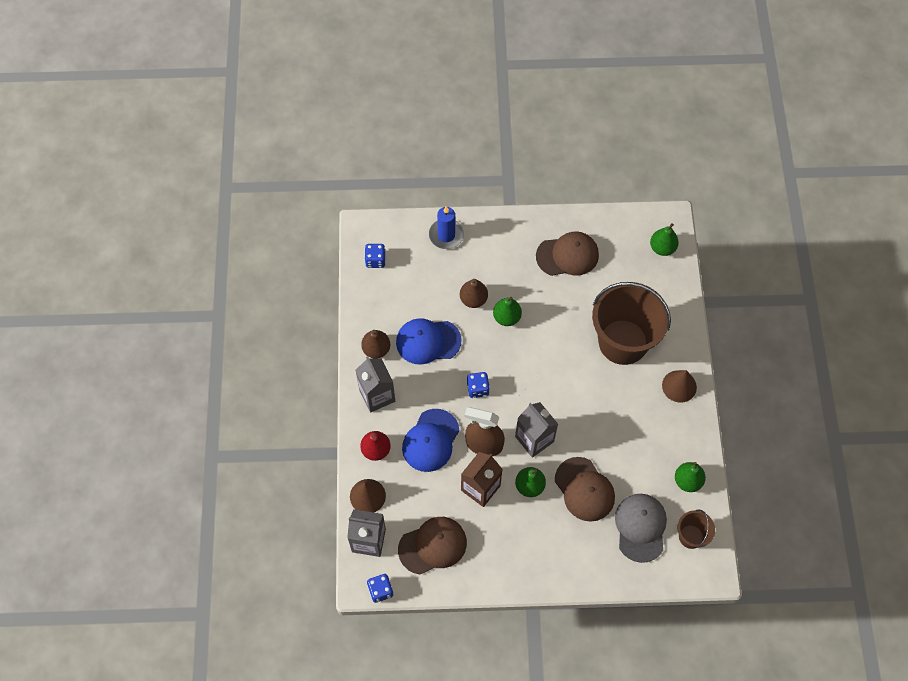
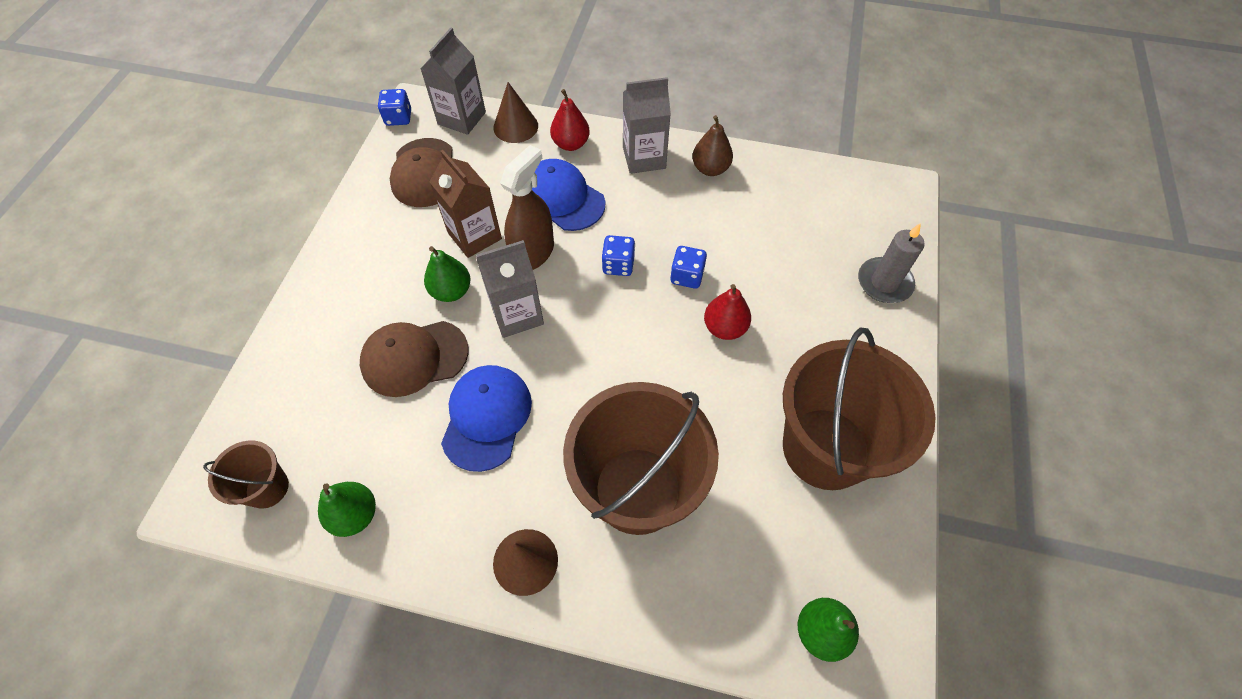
camera: 105 degrees right, 5 degrees down
blue dice [365,244,385,268] -> blue dice moved to [670,246,707,289]
blue cap [396,318,462,365] -> blue cap moved to [441,365,532,472]
blue candle [429,206,464,249] -> grey candle [858,223,925,303]
brown pear [460,279,488,308] -> none
green pear [493,297,522,326] -> red pear [704,284,751,340]
brown cap [536,231,599,276] -> brown bucket [783,328,936,490]
grey cap [615,494,667,563] -> none

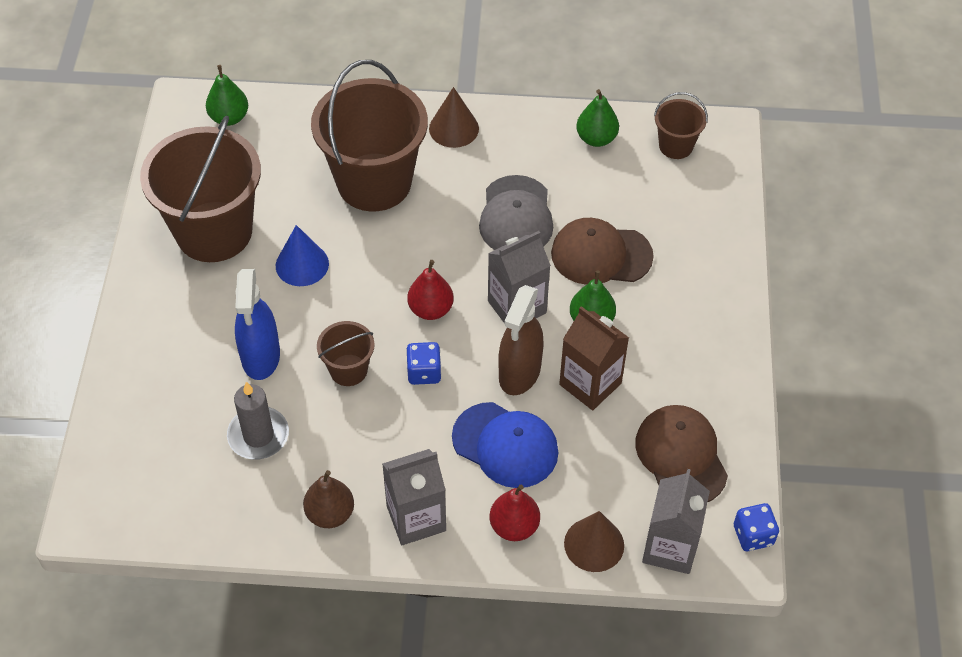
camera: 170 degrees right, 5 degrees down
brown cap [360,321,469,397] -> brown cap turned 150 degrees counterclockwise [551,218,654,285]
blue cap [441,365,532,472] -> grey cap [479,175,553,250]
blue dice [670,246,707,289] -> brown bucket [317,321,375,386]
red pear [704,284,751,340] -> red pear moved to [407,260,454,320]
grey candle [858,223,925,303] -> grey candle moved to [227,382,289,460]
none -> blue spray bottle [235,269,280,380]
none -> blue cone [276,225,329,286]

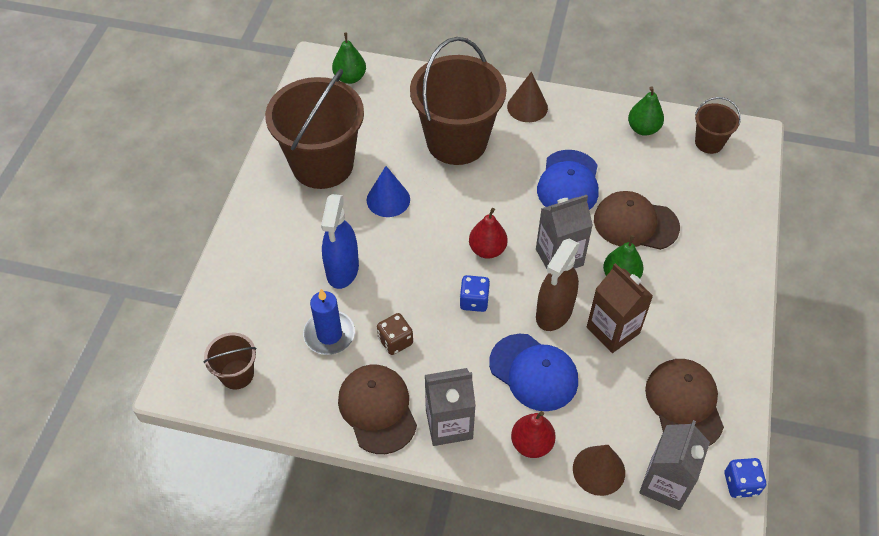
camera: 10 degrees right, 0 degrees up
grey candle [227,382,289,460] -> blue candle [303,289,355,355]
brown pear [303,470,354,528] -> brown cap [338,365,417,454]
brown bucket [317,321,375,386] -> brown bucket moved to [204,333,256,389]
grey cap [479,175,553,250] -> blue cap [537,150,599,210]
none -> brown dice [377,313,413,355]

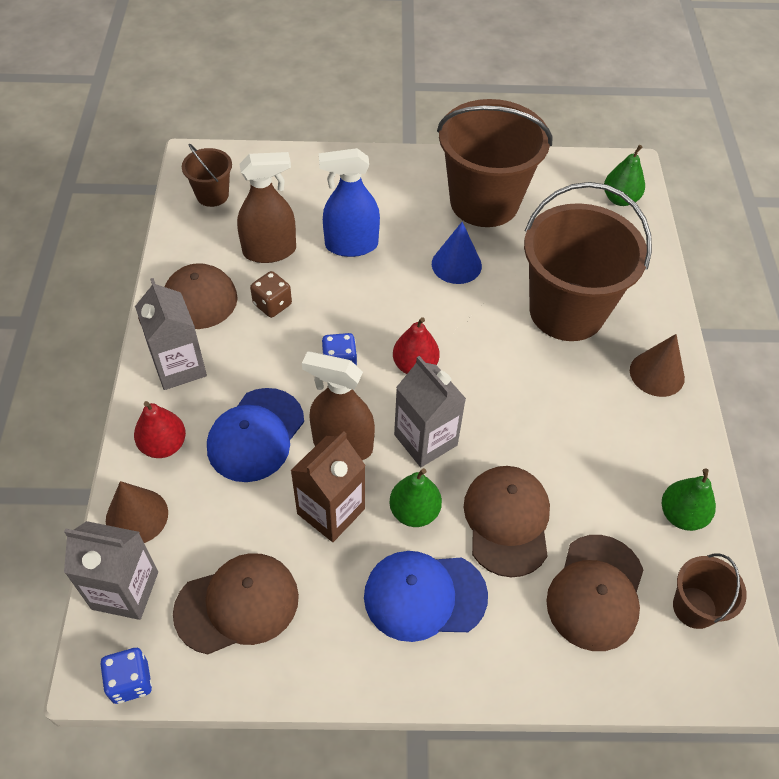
camera: 75 degrees right, 0 degrees up
blue candle [303,289,355,355] -> brown spray bottle [237,152,296,263]
blue cap [537,150,599,210] -> blue cap moved to [364,551,488,642]
none -> brown cap [546,535,643,651]

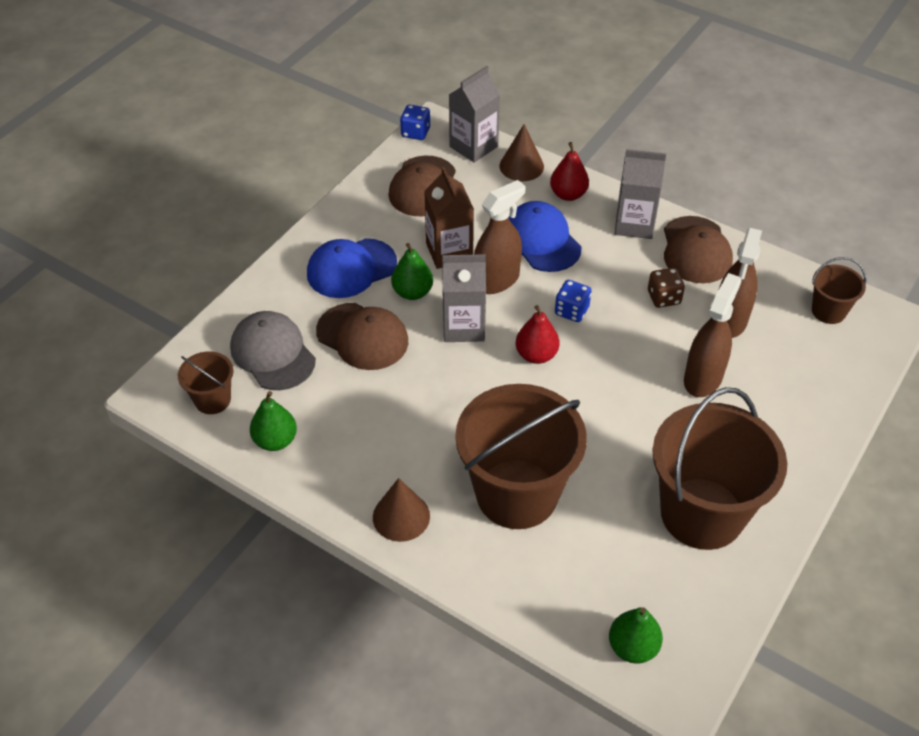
camera: 125 degrees right, 5 degrees down
blue spray bottle [319,148,380,257] -> brown spray bottle [684,273,741,397]
blue cap [364,551,488,642] -> blue cap turned 150 degrees counterclockwise [307,238,397,298]
blue cone [432,222,482,284] -> none
brown cap [546,535,643,651] -> grey cap [230,311,316,390]

